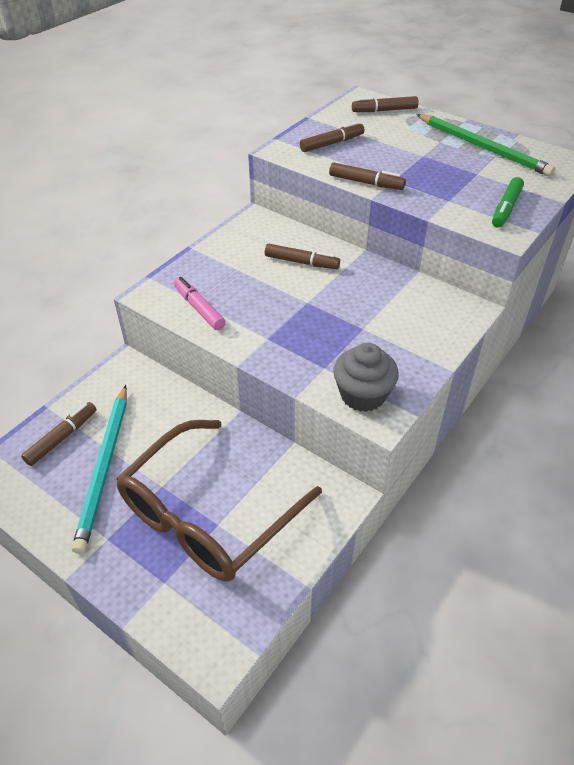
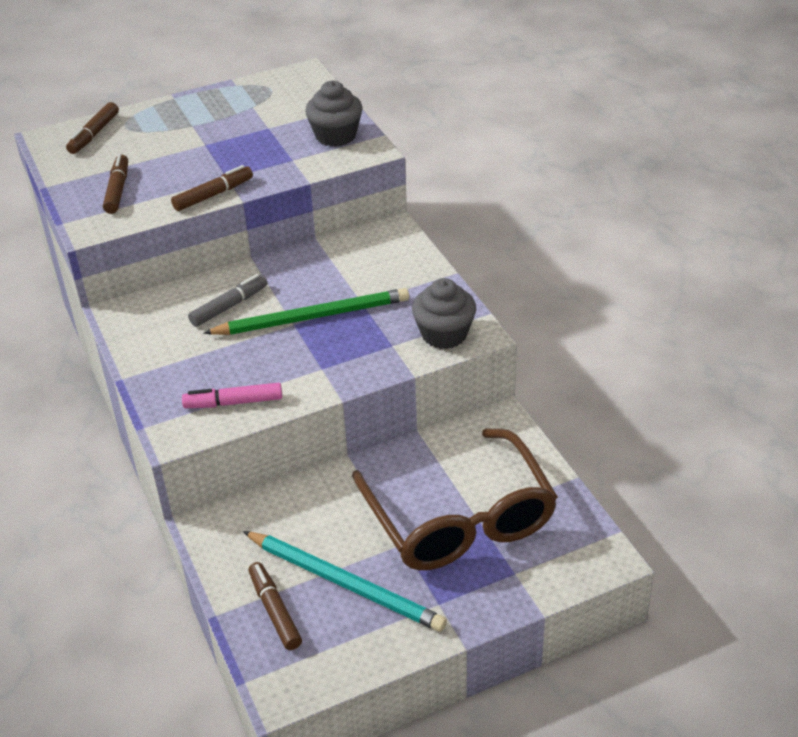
camera: 60 degrees left, 5 degrees down
brown marker [265,244,340,269] -> grey marker [188,274,268,327]
green pencil [416,114,555,176] -> green pencil moved to [203,288,409,335]
green marker [492,177,524,228] -> grey cupcake [305,81,363,146]

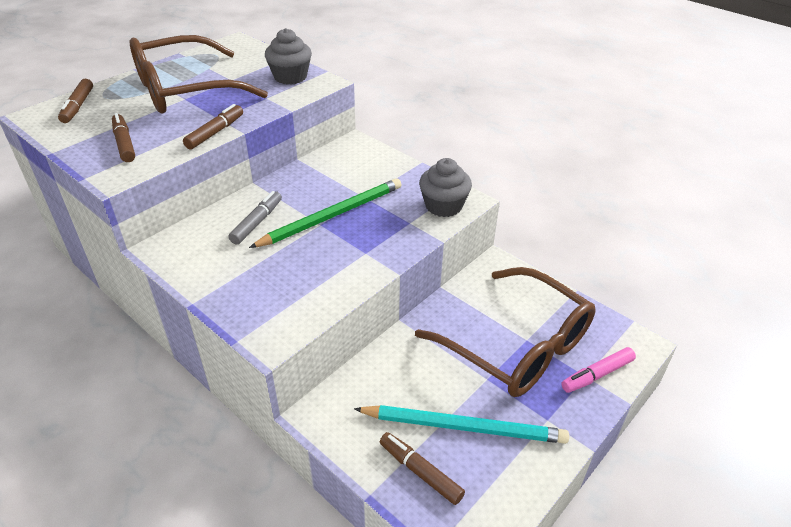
camera: 25 degrees left, 0 degrees up
pink marker [182,382,282,408] -> pink marker moved to [561,347,636,393]
none -> brown glasses [130,35,268,113]

